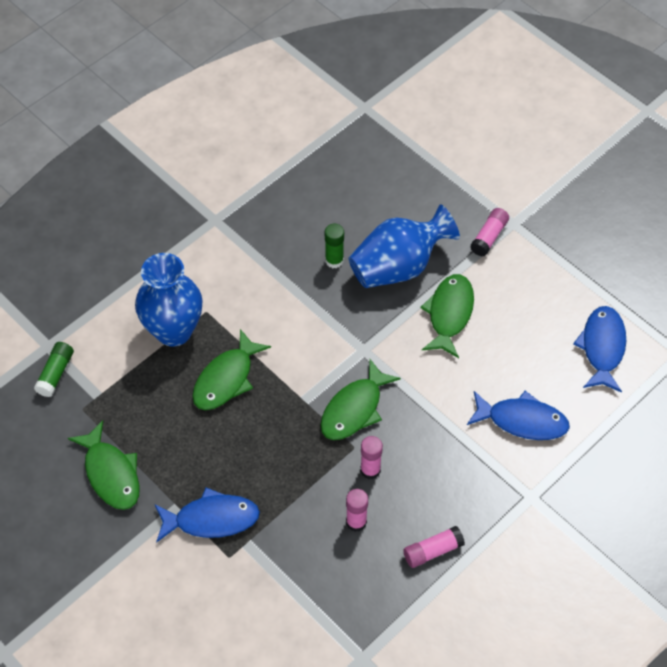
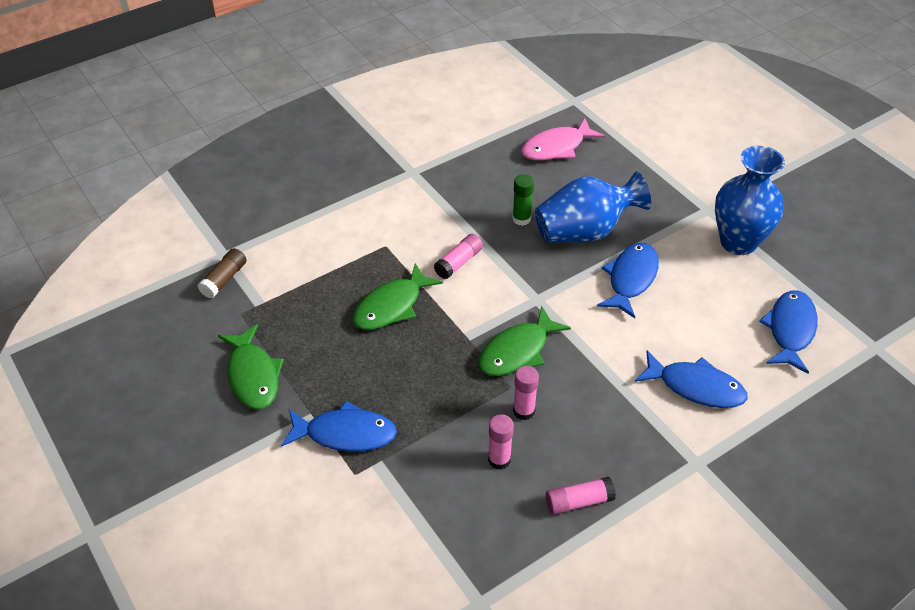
camera: 10 degrees right, 10 degrees down
green glue stick [34,342,74,397] -> brown glue stick [198,248,247,299]
blue vase [135,253,202,347] -> blue vase moved to [715,146,785,255]
green fish [420,274,474,358] -> blue fish [597,243,659,318]
pink glue stick [470,208,509,256] -> pink glue stick moved to [434,234,483,279]
none -> pink fish [521,118,605,160]

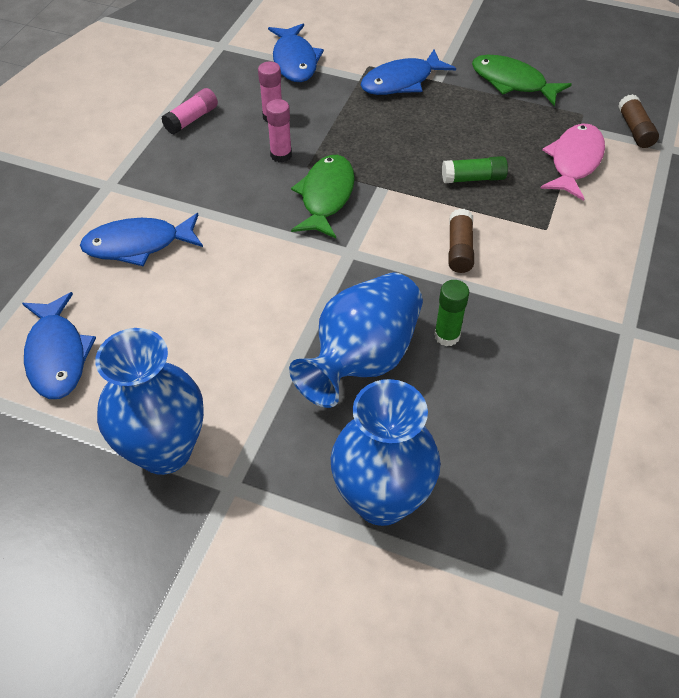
camera: 145 degrees right, 5 degrees up
green fish [353,263,443,330] -> green glue stick [442,156,508,183]
pink glue stick [434,234,483,279] -> brown glue stick [449,209,474,273]
pink fish [521,118,605,160] -> pink fish moved to [540,123,605,201]
blue fish [597,243,659,318] -> blue fish moved to [268,24,324,82]
none -> blue vase [330,379,441,526]

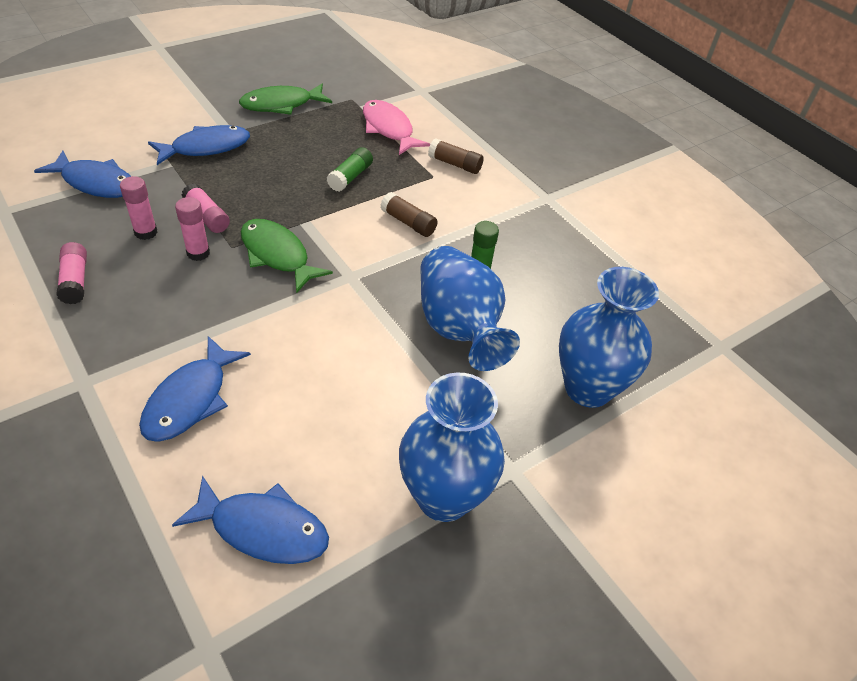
camera: 60 degrees left, 5 degrees down
blue fish [361,49,456,95] -> blue fish turned 120 degrees counterclockwise [148,125,250,165]
brown glue stick [618,94,659,148] -> brown glue stick moved to [428,138,483,174]
none -> pink glue stick [182,183,230,233]

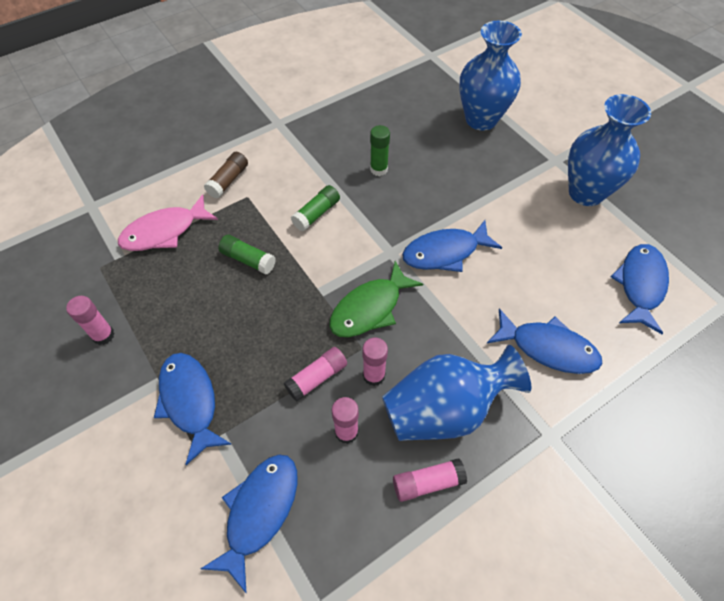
camera: 85 degrees left, 10 degrees up
green fish [239,84,332,115] -> pink glue stick [66,296,115,345]
brown glue stick [381,192,438,237] -> green glue stick [291,185,340,231]
blue vase [420,246,520,371] -> blue vase moved to [382,345,531,441]
none -> blue fish [402,220,502,272]

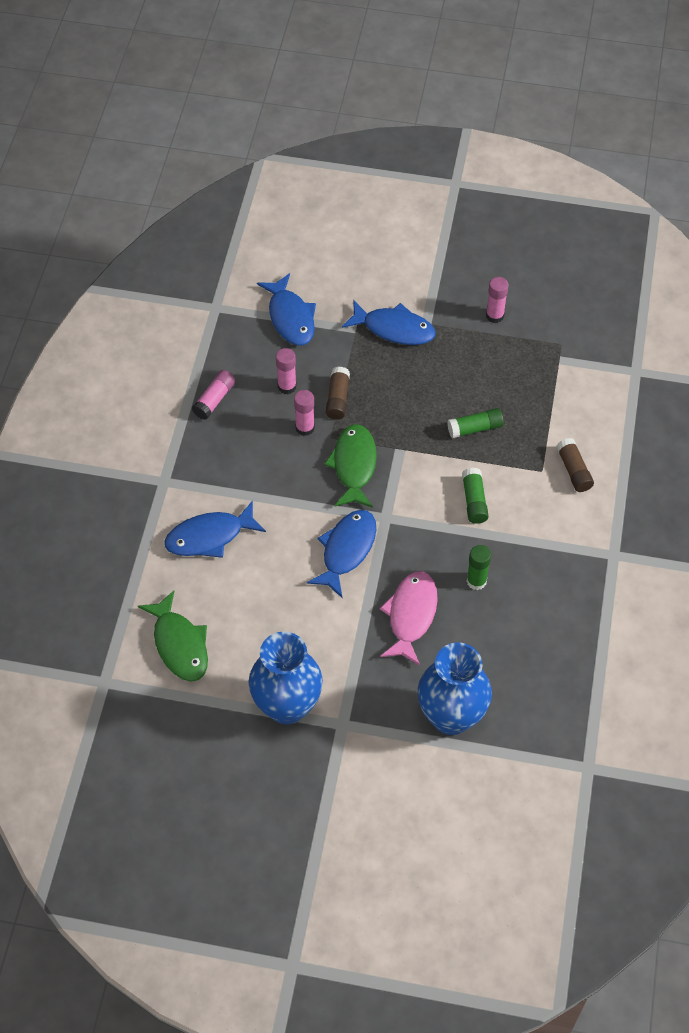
camera: 135 degrees right, 0 degrees up
pink fish [118,194,218,251] -> pink fish moved to [380,571,438,666]
pink glue stick [284,347,347,402] -> brown glue stick [326,367,350,420]
blue vase [382,345,531,441] -> none
blue fish [610,244,669,334] -> green fish [138,590,208,682]

